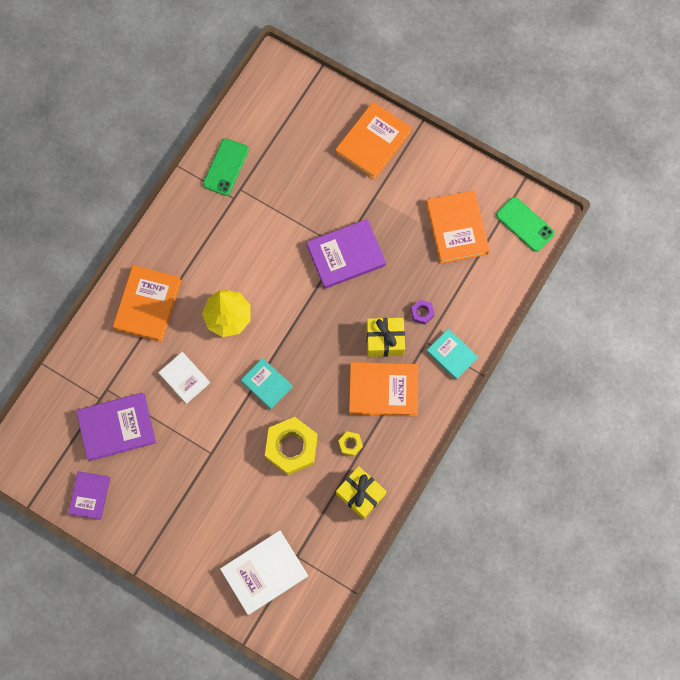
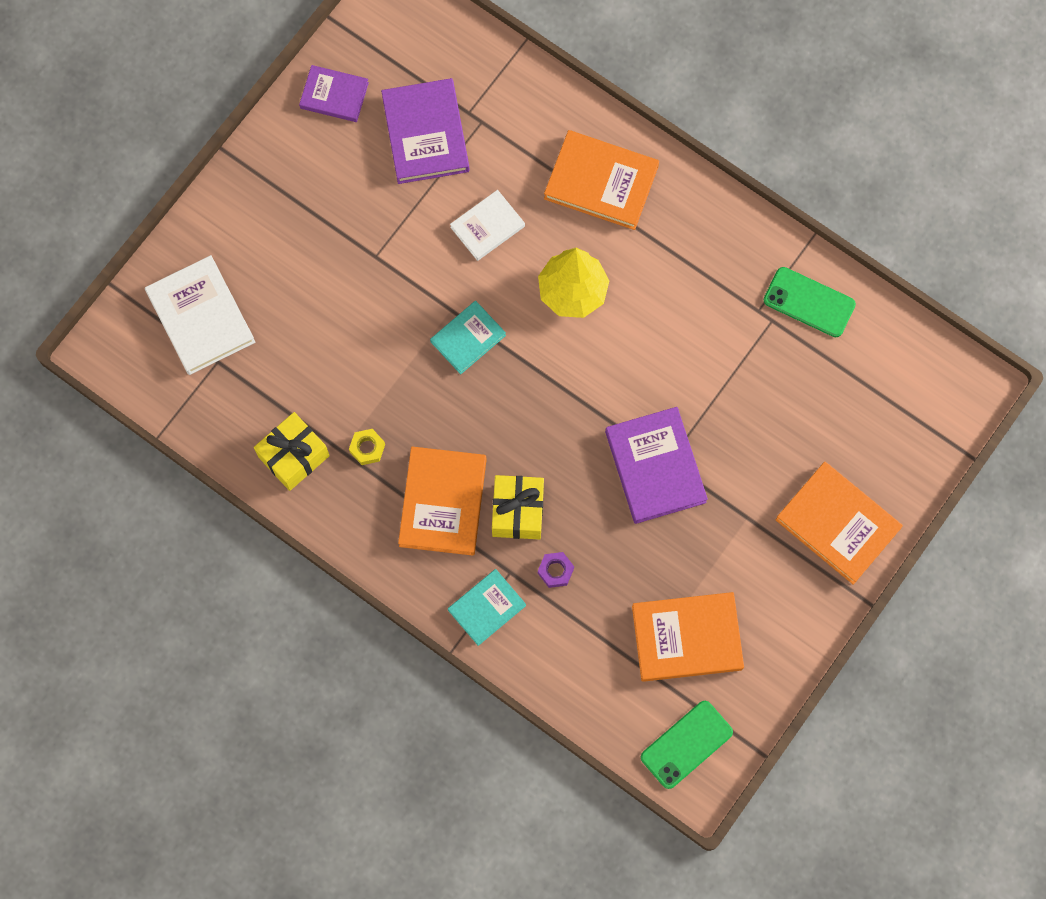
camera: 95 degrees right, 0 degrees up
yellow nut [265,417,318,475] -> none

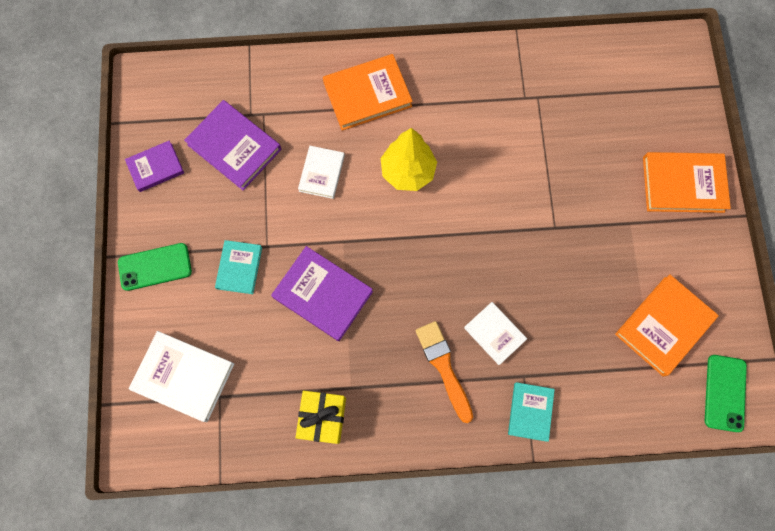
camera: 40 degrees left, 0 degrees up
yellow nut [349,429,385,465] -> none
orange book [398,447,486,556] -> orange brush [415,321,473,423]
turquoise book [430,301,506,374] -> turquoise book moved to [215,240,262,294]
yellow gift [492,475,544,540] -> white book [464,302,527,365]
purple nut [538,552,574,588] -> none
purple book [605,407,708,524] -> purple book moved to [271,246,373,341]
green phone [764,267,856,337] -> green phone moved to [118,243,192,291]

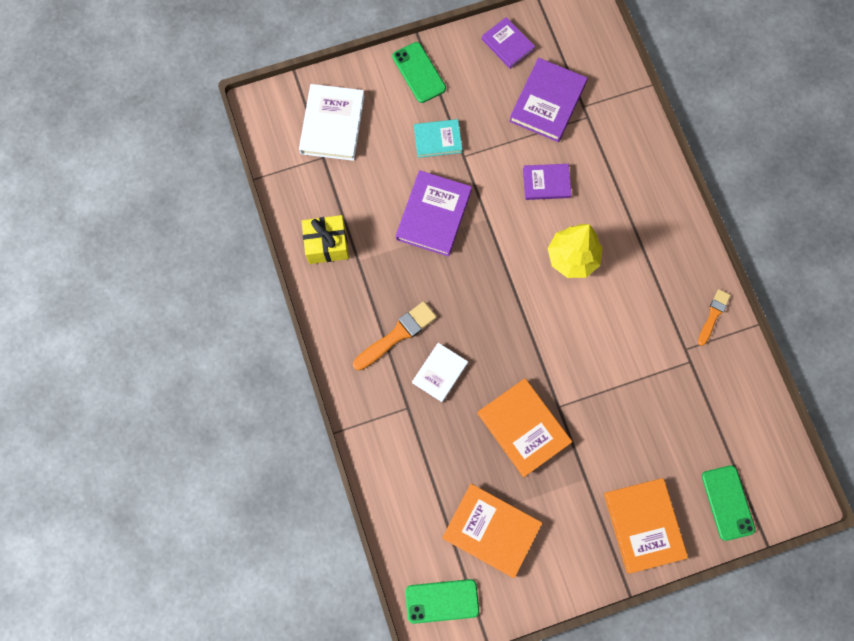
camera: 75 degrees right, 0 degrees up
white book [298,146,345,199] -> purple book [523,164,572,200]
orange book [323,54,413,131] -> orange book moved to [477,378,572,477]
turquoise book [508,382,555,442] -> none
none -> orange brush [698,289,731,346]
none -> green phone [702,465,755,541]

